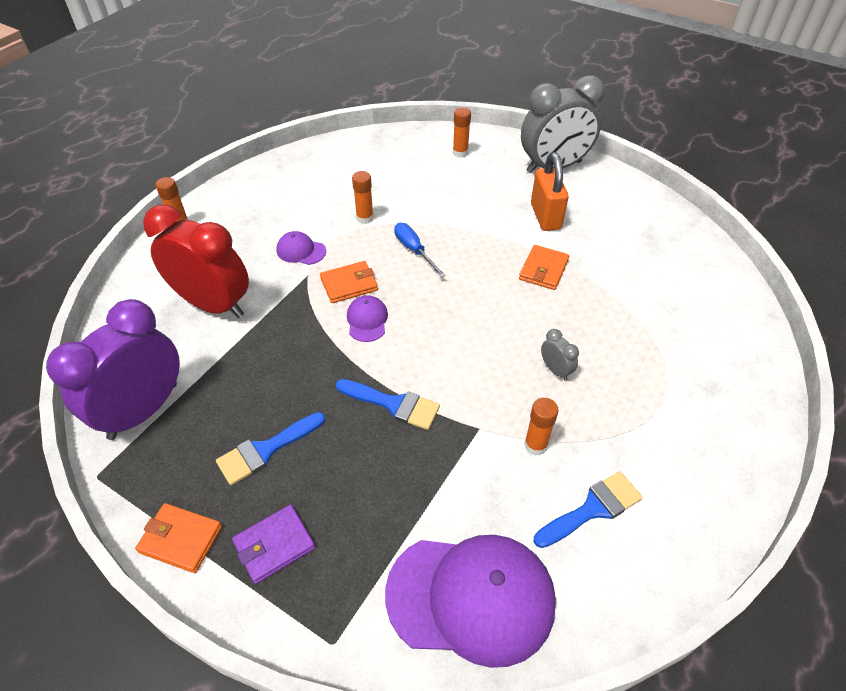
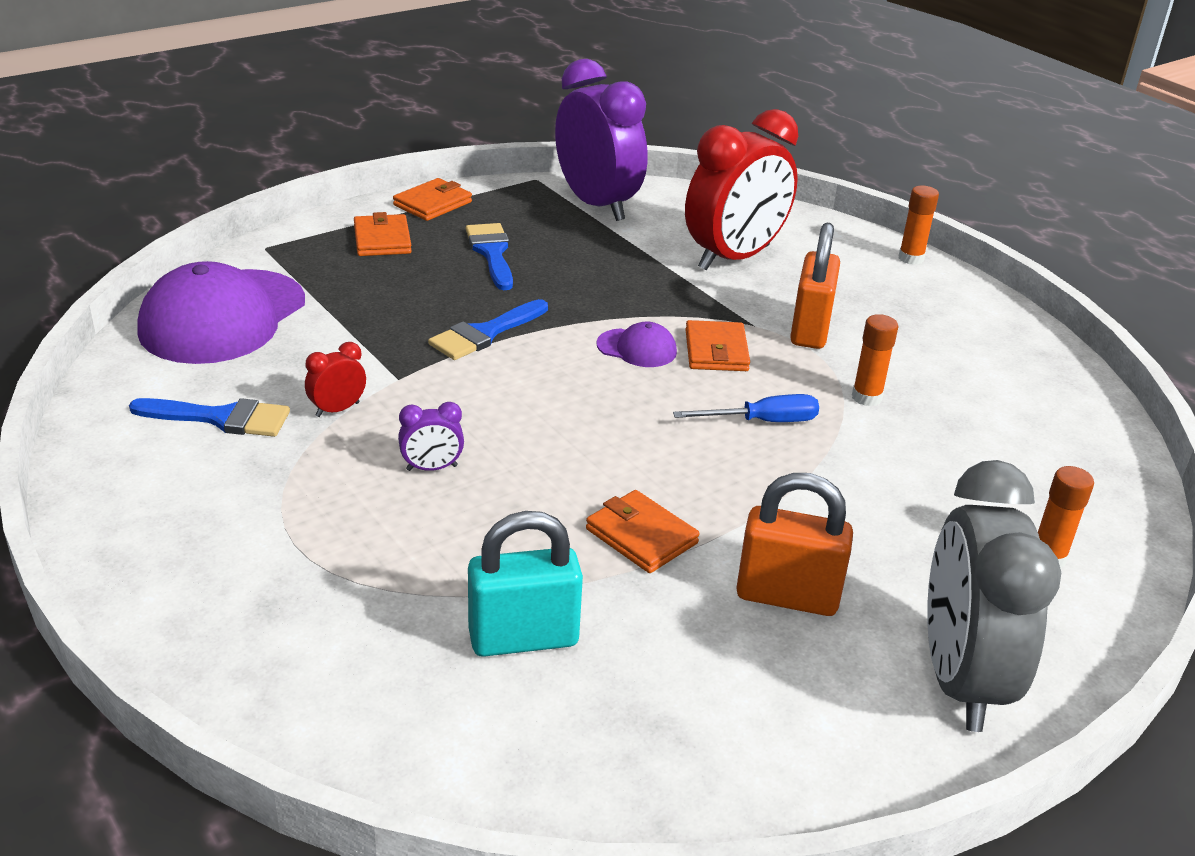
camera: 110 degrees right, 15 degrees down
purple wallet [232,504,315,584] -> orange wallet [354,212,412,256]
purple cap [276,231,326,265] -> orange padlock [790,222,840,349]
orange glue stick [524,398,559,456] -> red clock [305,342,366,417]
blue brush [534,471,643,548] -> blue brush turned 75 degrees counterclockwise [129,398,290,437]
grey clock [541,329,579,381] -> purple clock [398,402,464,471]
none -> turquoise padlock [468,511,583,657]

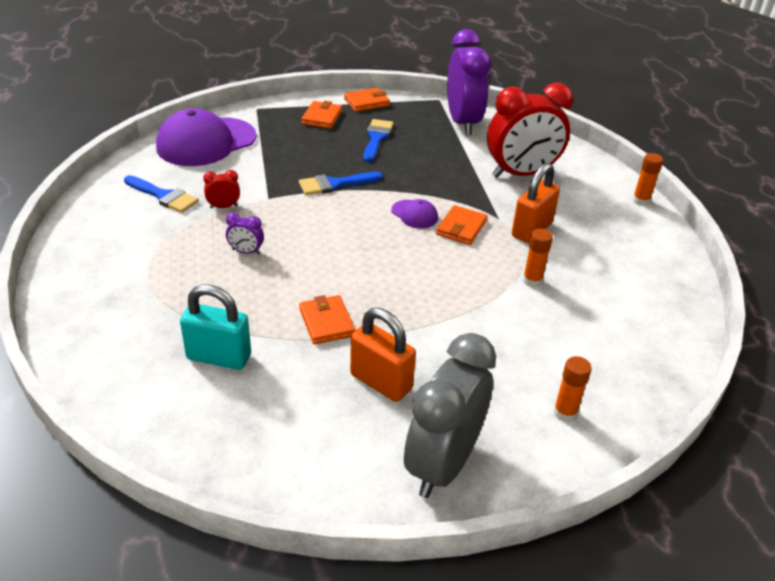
camera: 25 degrees right, 5 degrees up
blue screwdriver [673,394,819,422] -> none

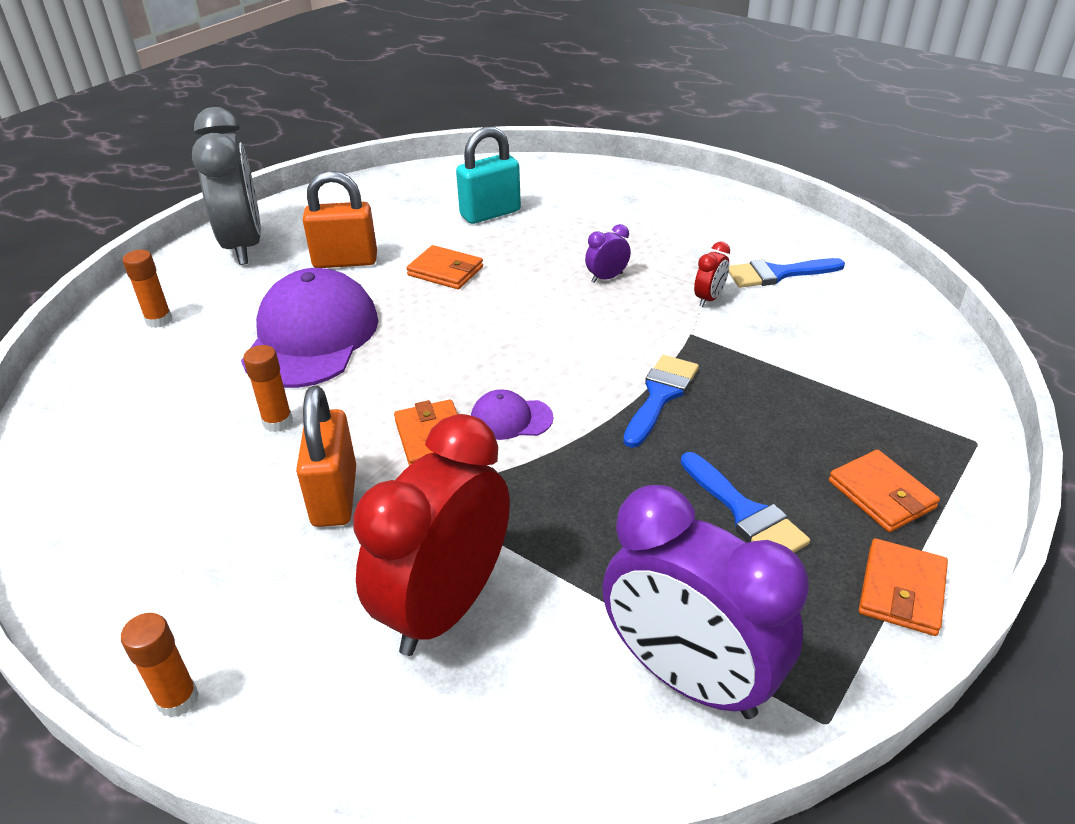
camera: 140 degrees right, 0 degrees up
purple cap [156,108,257,166] -> purple cap moved to [241,268,379,388]

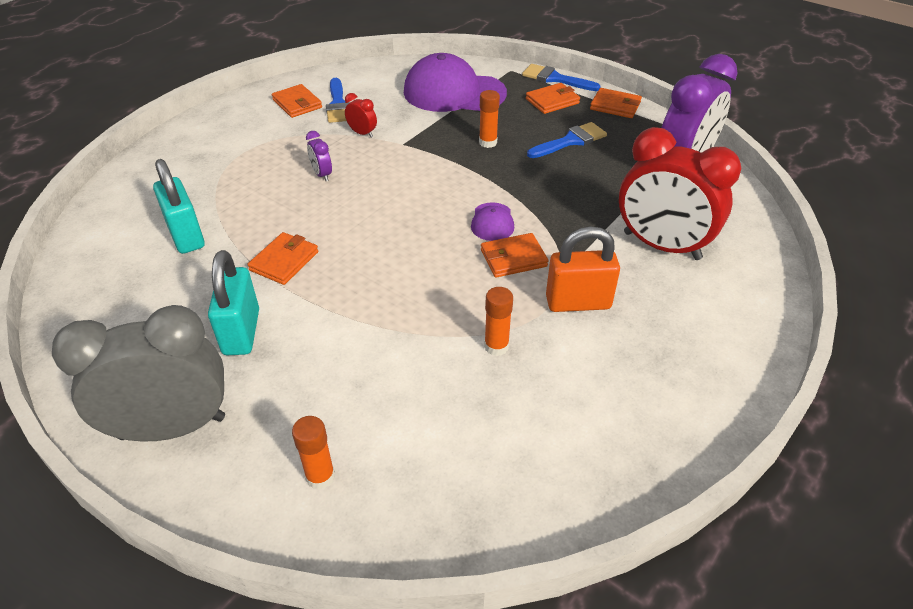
camera: 90 degrees left, 5 degrees up
orange glue stick [121,613,199,718] -> orange glue stick moved to [479,90,500,148]
purple cap [241,268,379,388] -> purple cap moved to [404,53,507,112]
orange padlock [303,171,377,268] -> turquoise padlock [208,250,259,355]
blue brush [623,355,699,448] -> blue brush moved to [522,64,601,91]
none -> orange wallet [272,84,322,118]

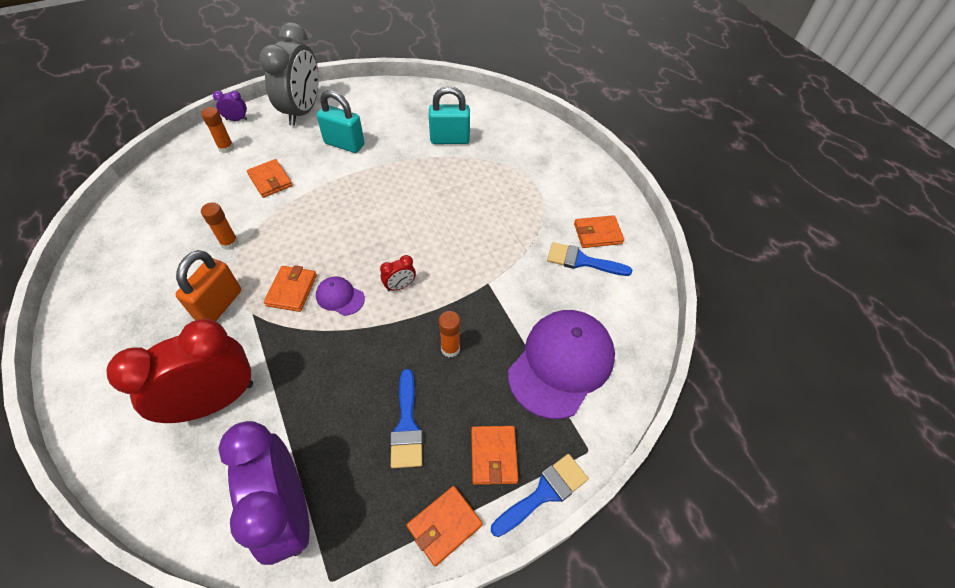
camera: 115 degrees right, 10 degrees up
orange wallet [248,232,318,285] -> orange wallet moved to [247,159,293,198]
purple clock [306,131,332,181] -> purple clock moved to [213,91,247,121]
red clock [345,93,377,138] -> red clock moved to [380,255,416,291]

